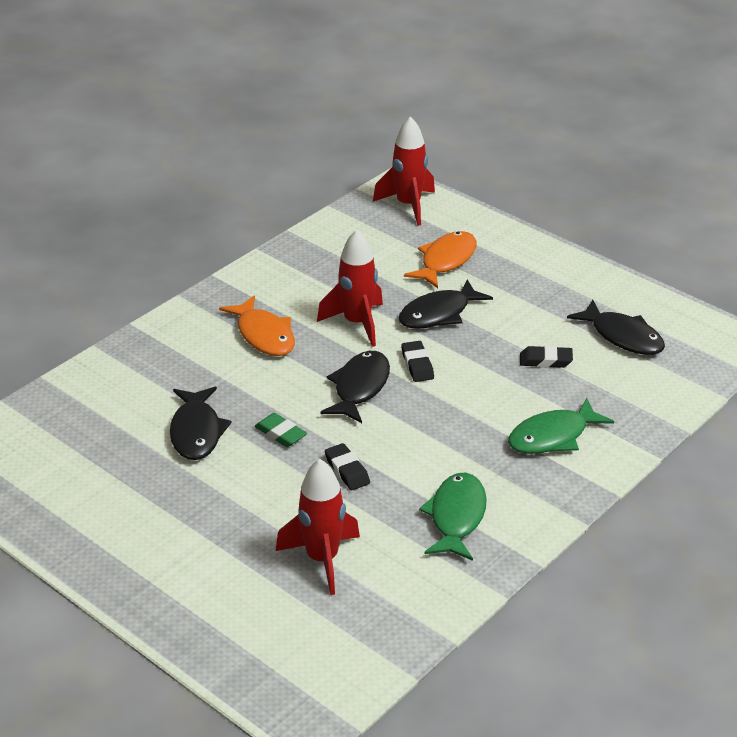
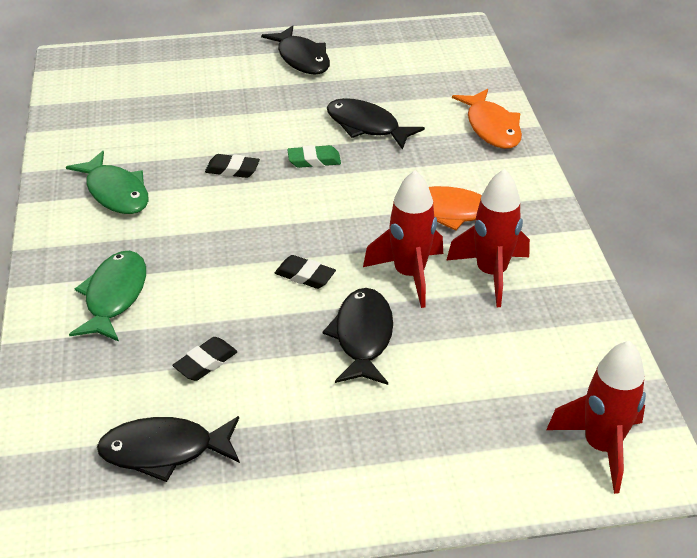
camera: 130 degrees right, 5 degrees up
red rocket [276,459,360,595] -> red rocket moved to [446,169,530,307]
black fish [320,351,390,423] -> black fish moved to [261,25,330,75]
orange fish [404,231,477,288] -> orange fish moved to [452,89,522,149]

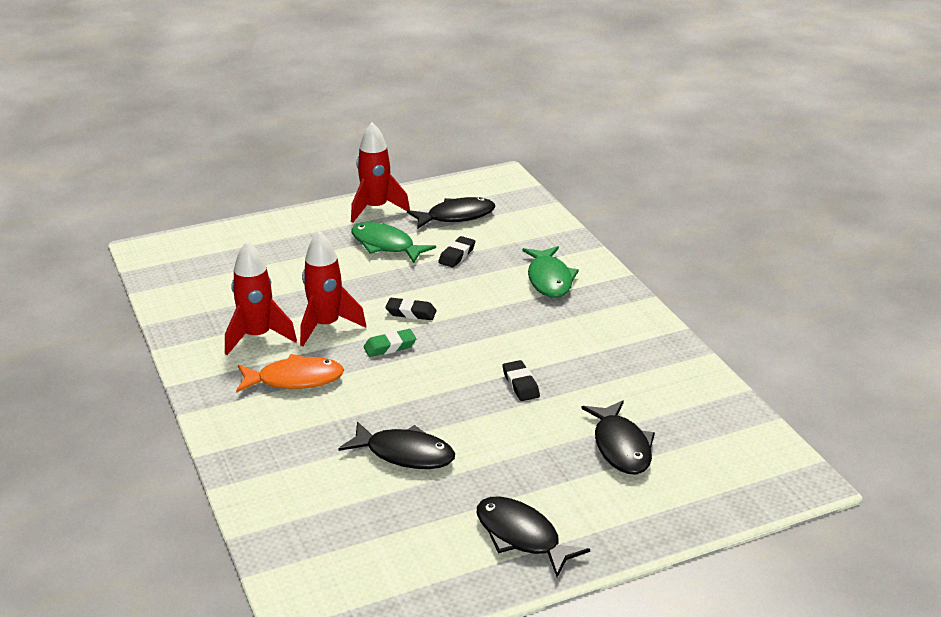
camera: 165 degrees right, 10 degrees down
green fish [66,151,149,214] -> green fish moved to [351,222,436,263]
black eraser [205,154,260,178] -> black eraser turned 75 degrees clockwise [503,360,540,401]
green eraser [287,145,341,168] -> green eraser moved to [363,329,416,357]
black fish [323,288,393,385] -> black fish moved to [581,400,655,474]
orange fish [452,89,522,149] -> none
red rocket [546,341,646,494] -> red rocket moved to [351,122,410,222]

